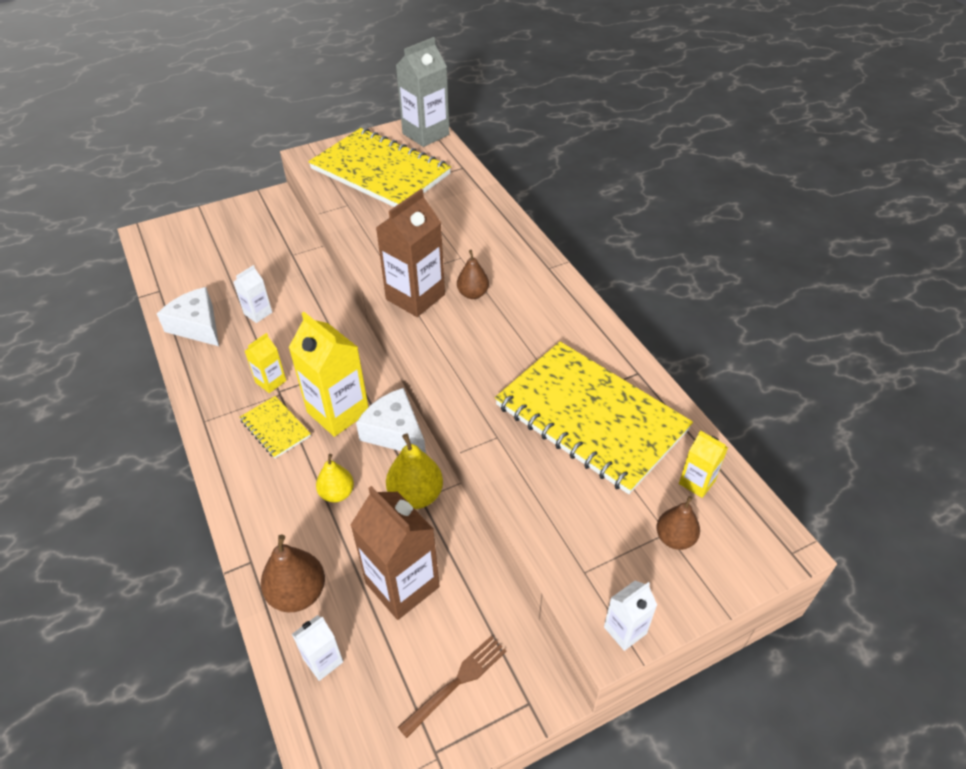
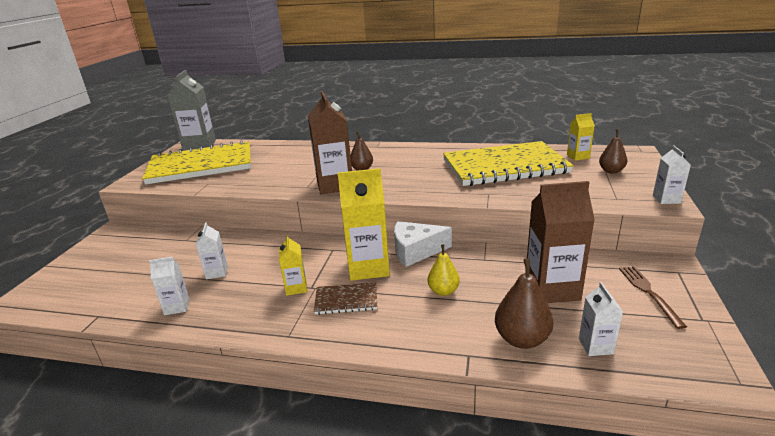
camera: 50 degrees left, 20 degrees down
white cheese [157,287,219,346] -> white carton [149,257,190,315]
yellow notebook [240,396,311,458] -> brown notebook [314,282,377,315]
yellow pear [386,434,443,509] -> none

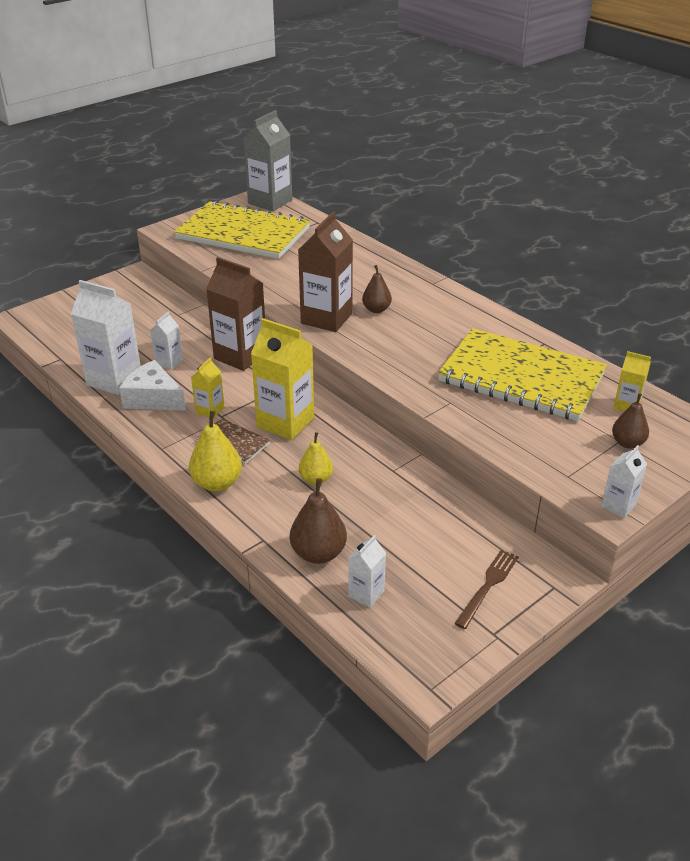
camera: 35 degrees right, 10 degrees up
white carton [149,257,190,315] -> white carton [71,280,141,395], size x1.96
white cheese [394,221,452,267] -> white cheese moved to [119,360,186,411]
brown carton [527,181,595,303] -> brown carton moved to [206,257,265,371]
none -> yellow pear [189,411,242,491]

